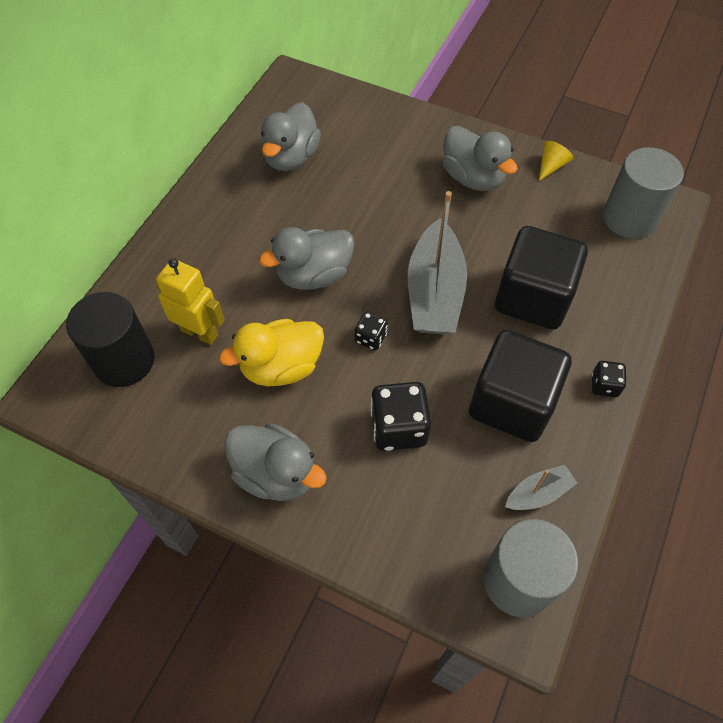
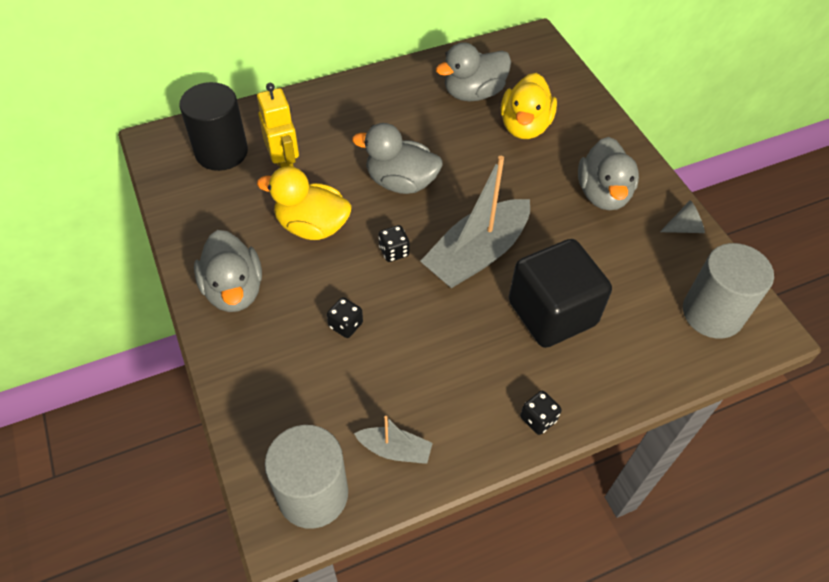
camera: 40 degrees right, 5 degrees down
black dice [370,382,431,451] -> black dice [327,297,363,338], size x0.54
black cube [469,330,571,442] -> none
yellow cone [539,141,573,181] -> grey cone [660,200,705,233]
none -> yellow duck [501,73,557,139]

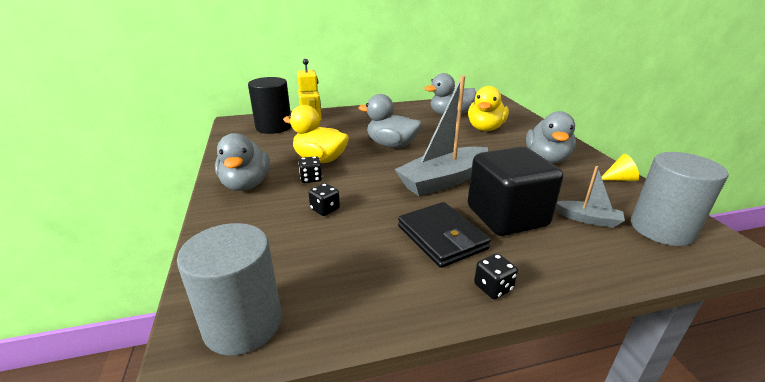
camera: 10 degrees right, 25 degrees down
grey boat [354,416,433,464] -> grey boat moved to [556,166,625,228]
black dice [379,225,410,262] -> black dice moved to [298,156,322,183]
grey cone [660,200,705,233] -> yellow cone [601,154,639,181]
none -> black wallet [398,202,491,268]

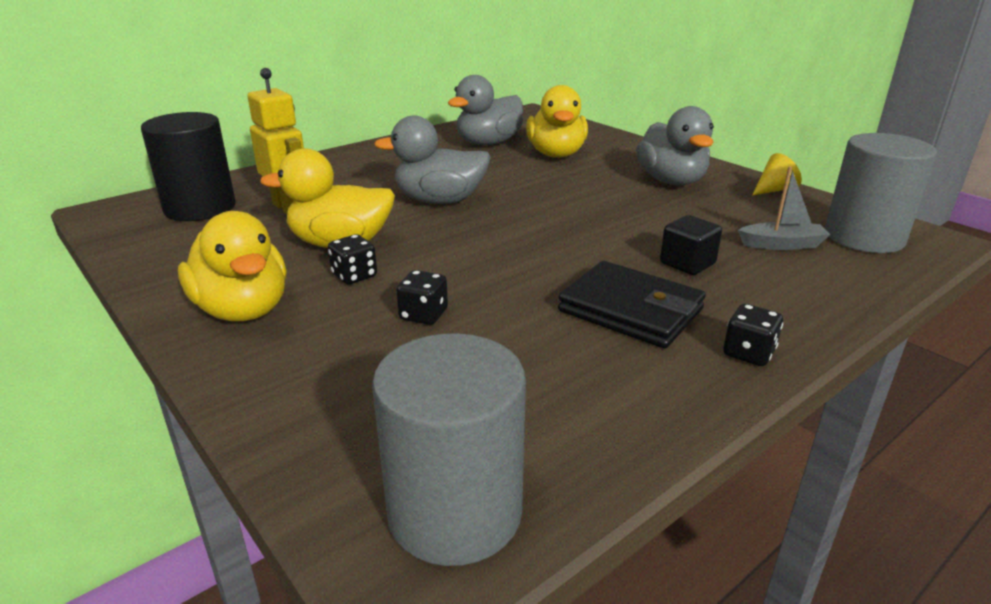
camera: 25 degrees left, 0 degrees up
grey duck [215,133,270,191] -> yellow duck [178,211,287,321]
grey boat [395,75,488,197] -> none
black cube [468,147,563,236] -> black cube [660,215,722,275], size x0.46

